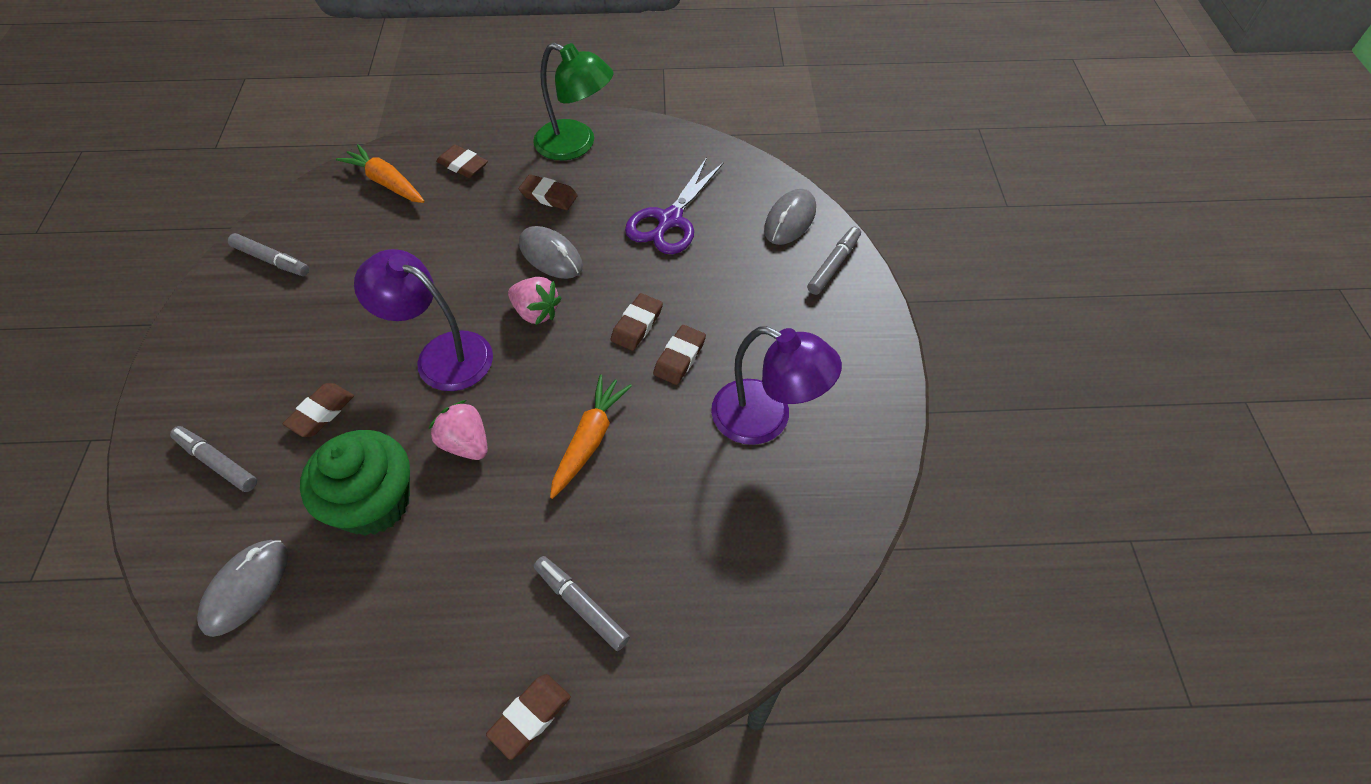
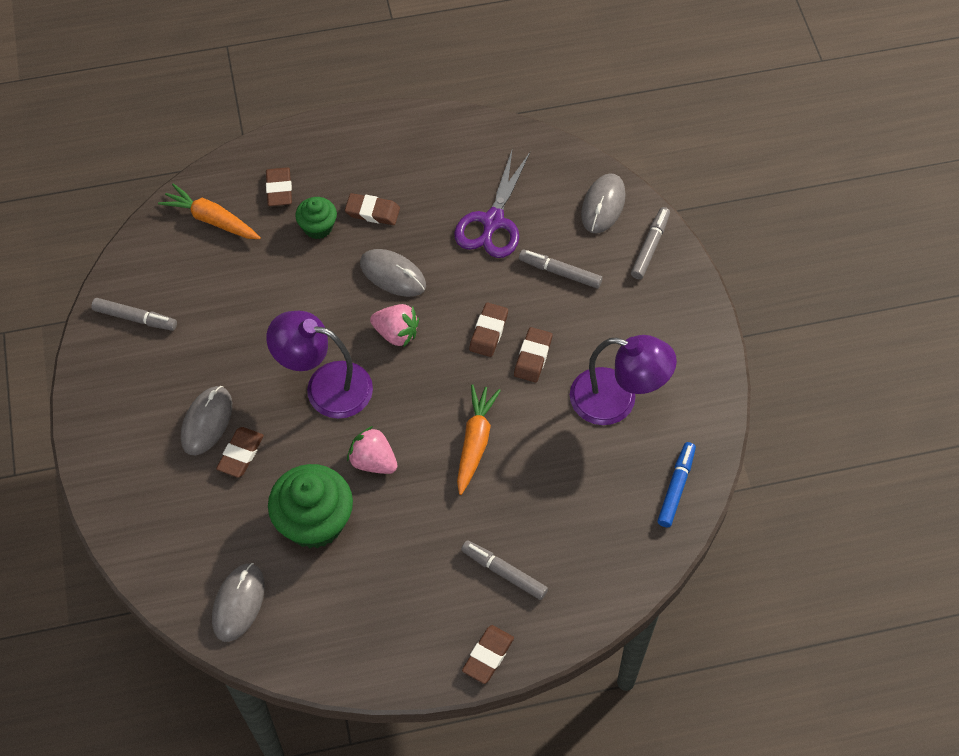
camera: 10 degrees left, 5 degrees up
grey marker [170,426,257,492] -> grey marker moved to [519,249,603,289]
brown eraser [436,145,488,178] -> brown eraser turned 60 degrees clockwise [266,167,292,206]
green lamp [533,43,613,161] -> none
none -> grey mouse [181,386,232,456]
none -> green cupcake [295,197,337,239]
none -> blue marker [657,442,696,527]

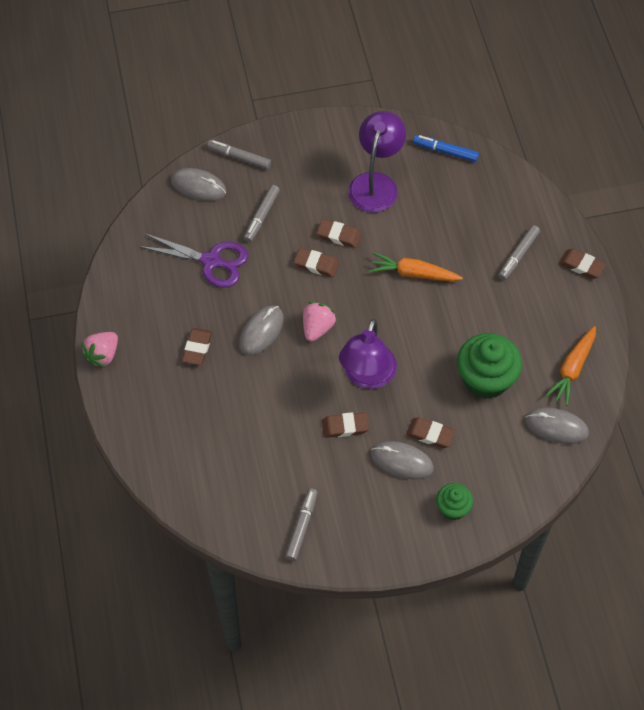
camera: 90 degrees left, 0 degrees up
orange carrot [158,184,261,239] -> orange carrot moved to [545,326,596,406]
brown eraser [266,167,292,206] -> brown eraser moved to [322,412,369,438]
green cupcake [295,197,337,239] -> green cupcake moved to [436,483,473,520]
pink strawberry [347,426,398,474] -> pink strawberry moved to [81,332,118,368]

